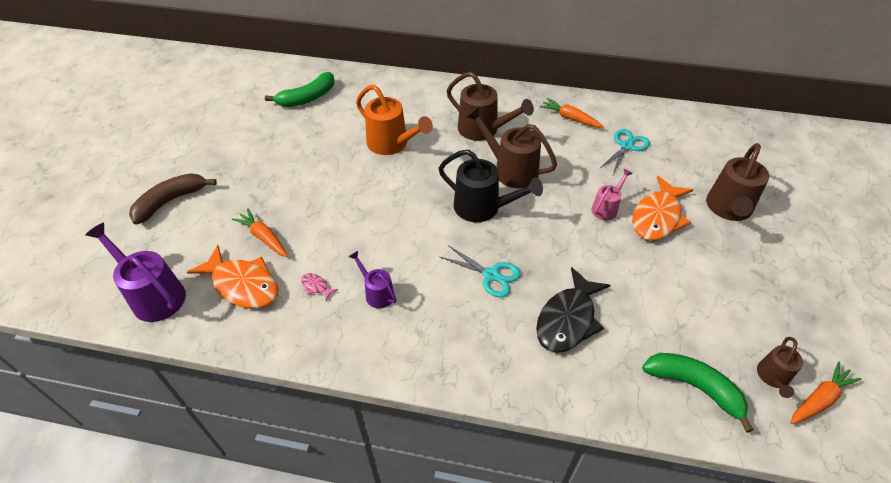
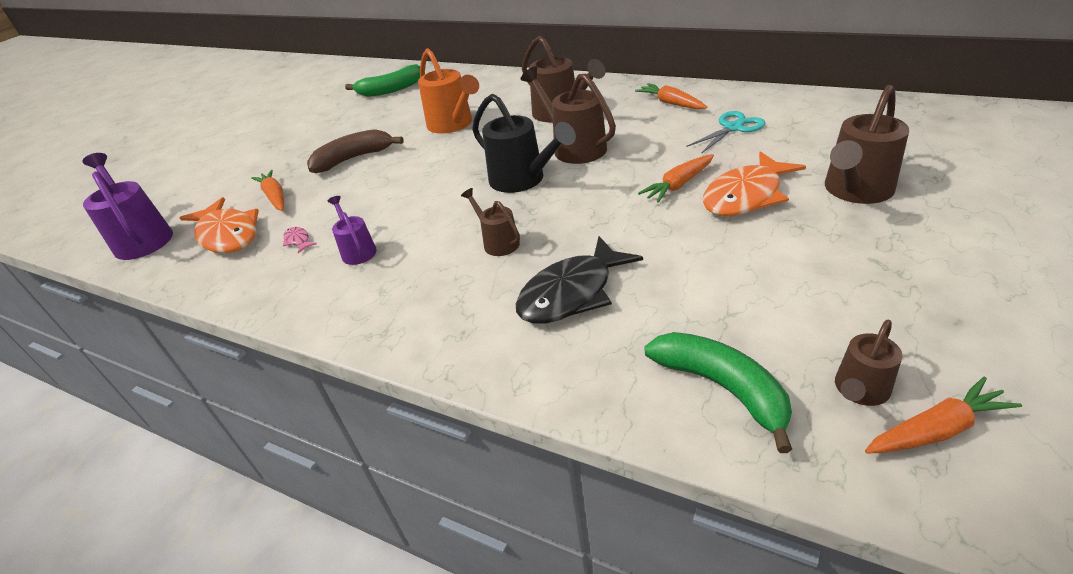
camera: 20 degrees right, 10 degrees down
brown banana [129,173,217,225] -> brown banana moved to [307,129,404,173]
turquoise scissors [440,245,521,297] -> brown watering can [461,188,520,256]
pink watering can [592,169,633,221] -> orange carrot [638,154,714,203]

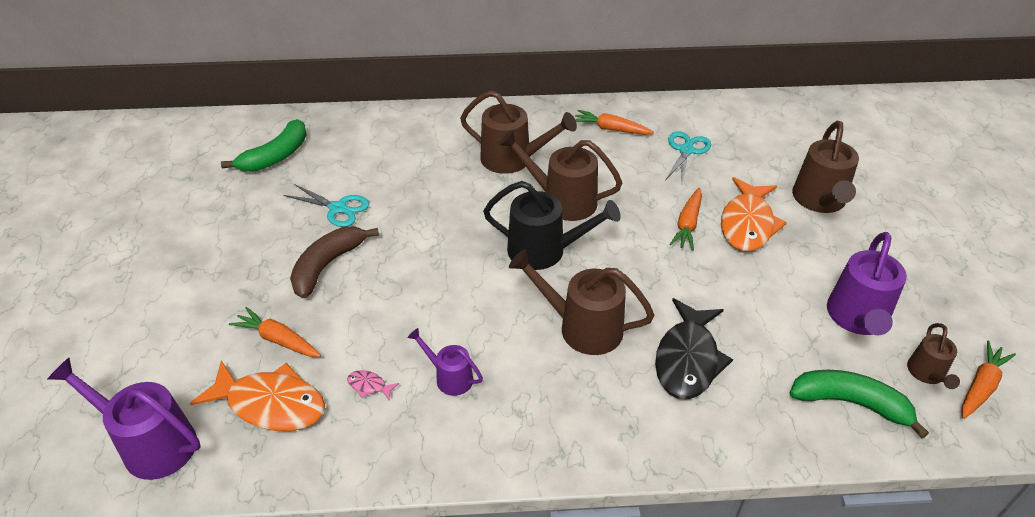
camera: 35 degrees left, 5 degrees up
orange watering can [418,48,479,134] -> none
brown watering can [461,188,520,256] -> brown watering can [509,249,654,355], size x1.78
none -> turquoise scissors [283,184,369,227]
none -> purple watering can [827,232,907,335]

